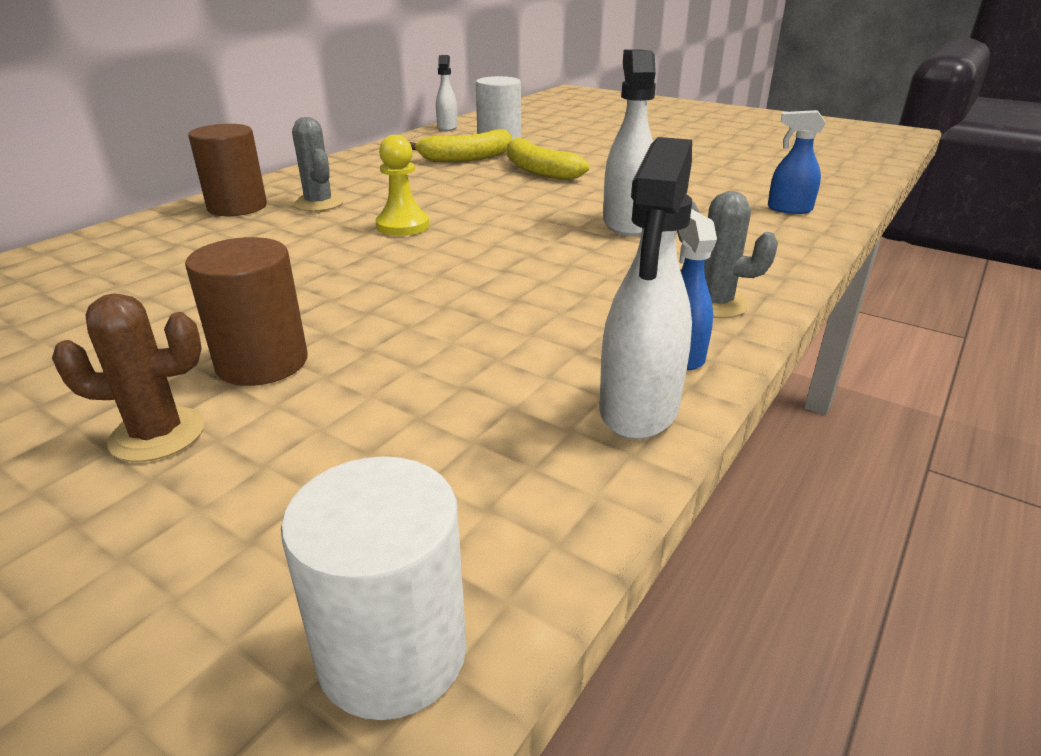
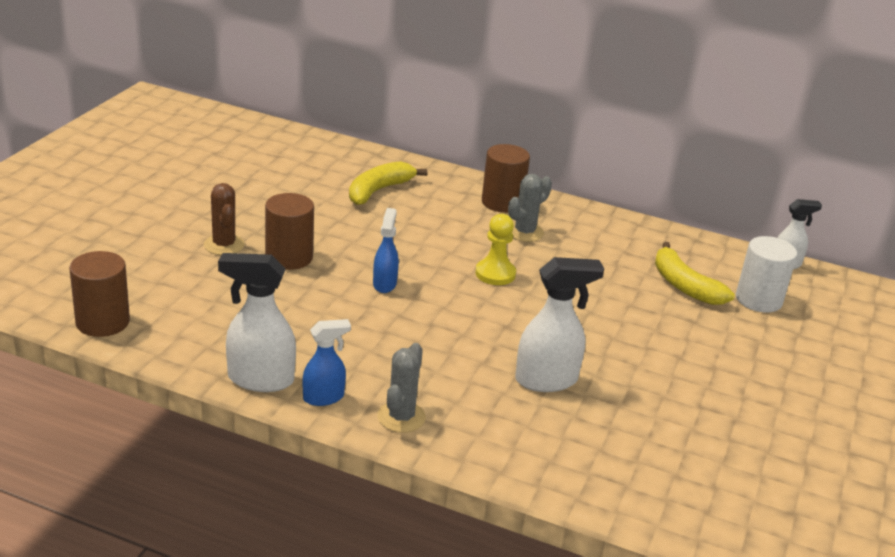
camera: 75 degrees right, 0 degrees up
white cylinder [281,456,467,720] -> brown cylinder [69,251,130,337]
yellow banana [507,137,589,180] -> yellow banana moved to [349,161,427,205]
blue spray bottle [768,110,826,214] -> blue spray bottle moved to [373,208,399,293]

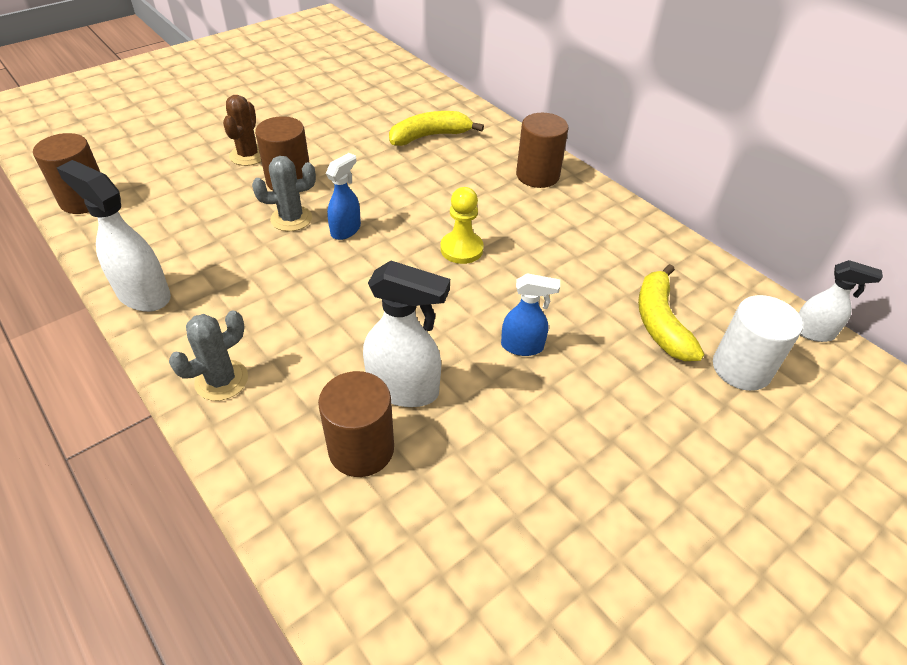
camera: 30 degrees right, 15 degrees up
blue spray bottle [303,319,351,406] -> blue spray bottle moved to [501,273,560,356]
grey cactus [508,174,552,242] -> grey cactus moved to [252,156,316,231]
none -> brown cylinder [318,371,394,477]

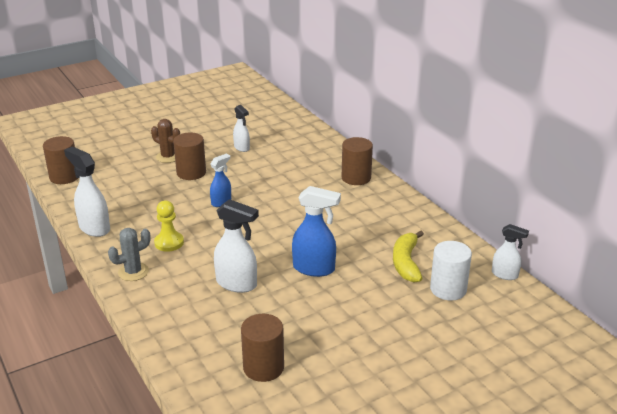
camera: 10 degrees right, 15 degrees down
brown cactus [223,95,261,166] -> brown cactus turned 75 degrees counterclockwise [151,119,180,163]
grey cactus [252,156,316,231] -> none
brown cylinder [318,371,394,477] -> brown cylinder moved to [241,314,284,382]
yellow banana [389,111,484,146] -> none
yellow pawn [440,187,484,264] -> yellow pawn moved to [154,201,184,252]
blue spray bottle [501,273,560,356] -> blue spray bottle [292,186,341,277], size x1.61
none -> white spray bottle [233,105,250,152]

